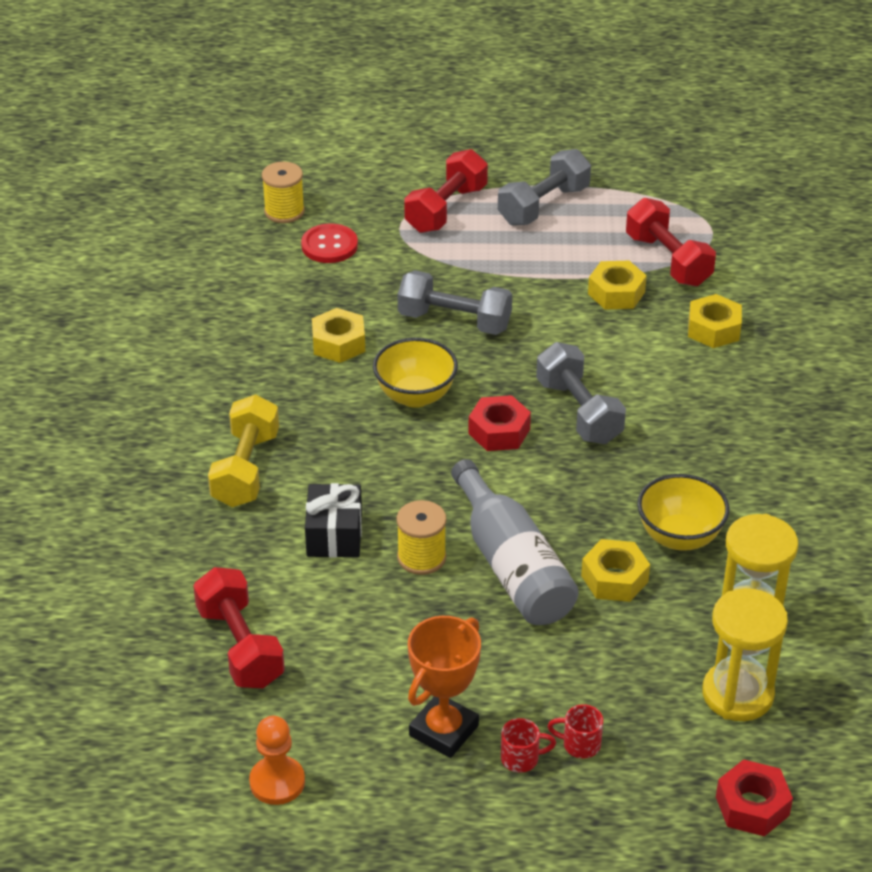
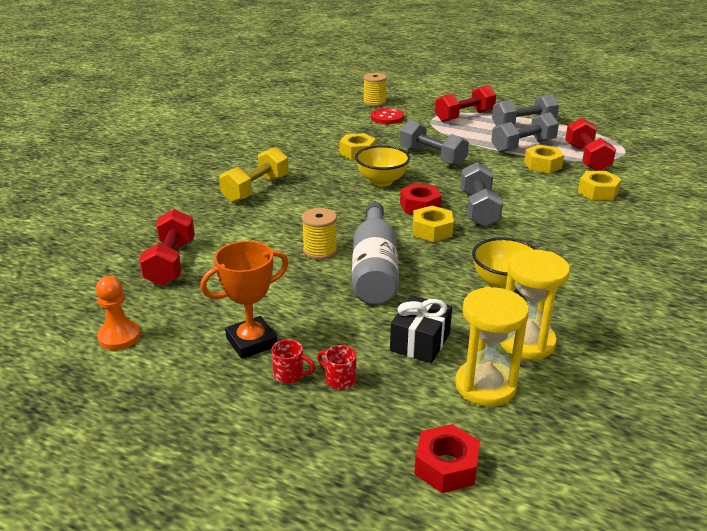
camera: 25 degrees right, 10 degrees down
black gift [305,483,362,558] -> black gift moved to [390,295,452,363]
yellow nut [581,539,650,602] -> yellow nut moved to [413,206,454,242]
none -> grey dumbbell [491,112,559,153]

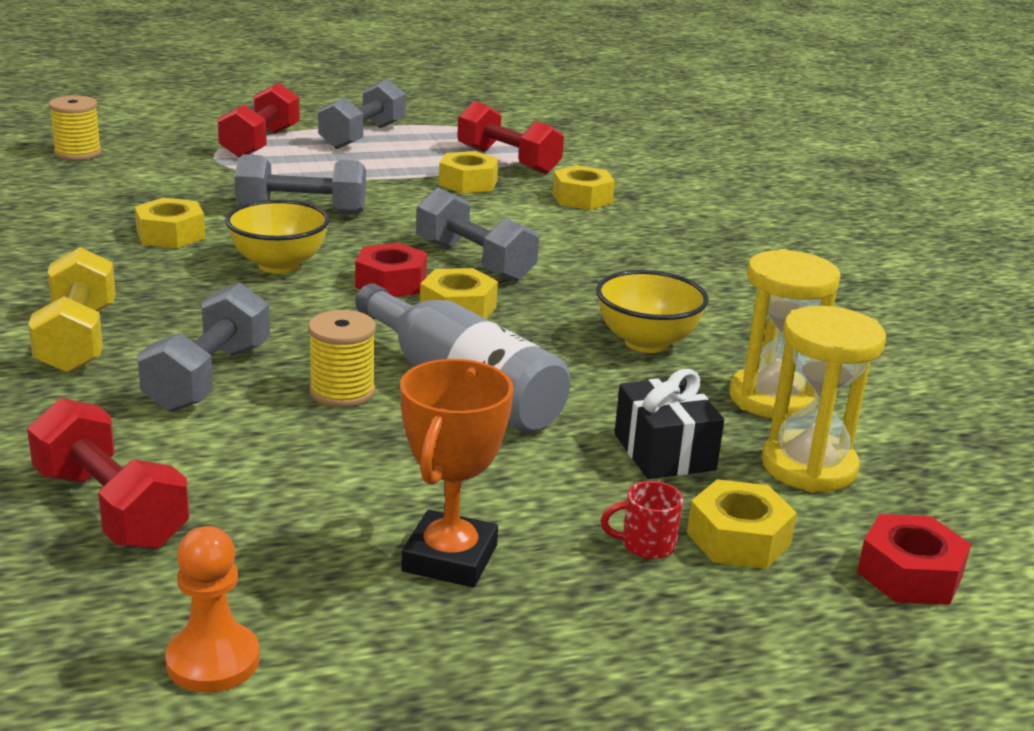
camera: 45 degrees left, 5 degrees down
red mug [271,339,316,384] -> none
red button [371,108,404,124] -> none
grey dumbbell [491,112,559,153] -> grey dumbbell moved to [137,283,270,412]
none -> yellow nut [687,479,797,569]

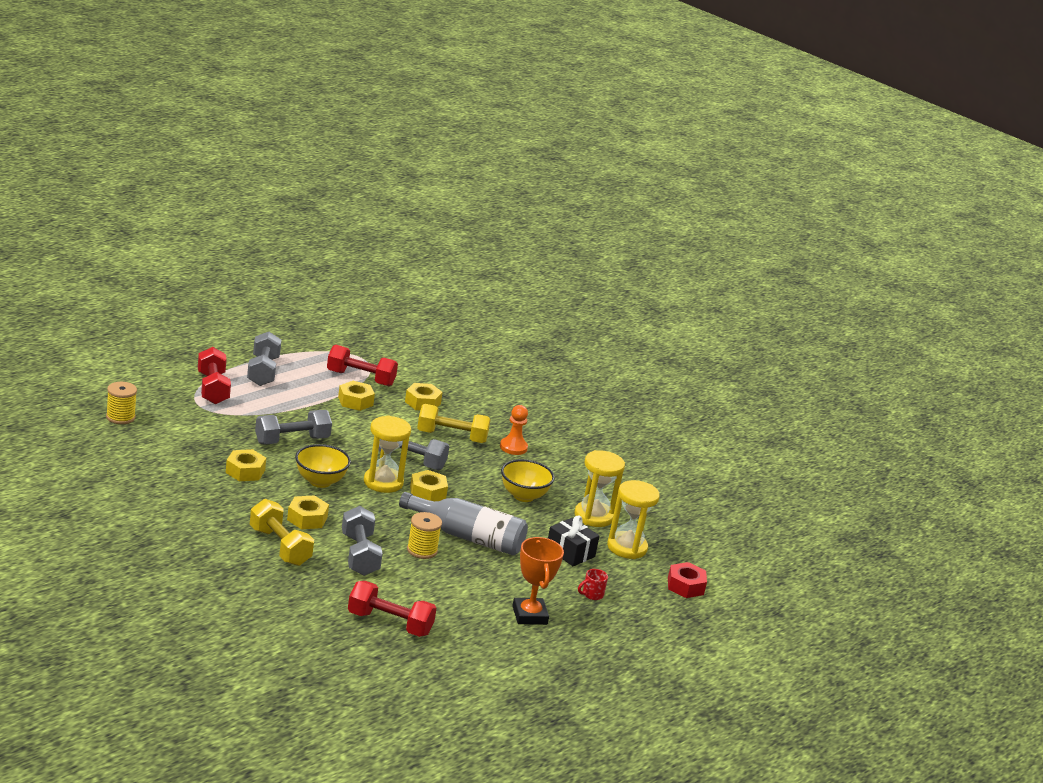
camera: 30 degrees left, 0 degrees up
orange pawn [165,526,260,693] -> orange pawn moved to [500,405,528,455]
red nut [355,243,427,297] -> yellow hourglass [364,415,411,493]
yellow nut [687,479,797,569] -> yellow nut moved to [287,495,329,529]
none -> yellow dumbbell [417,404,491,443]

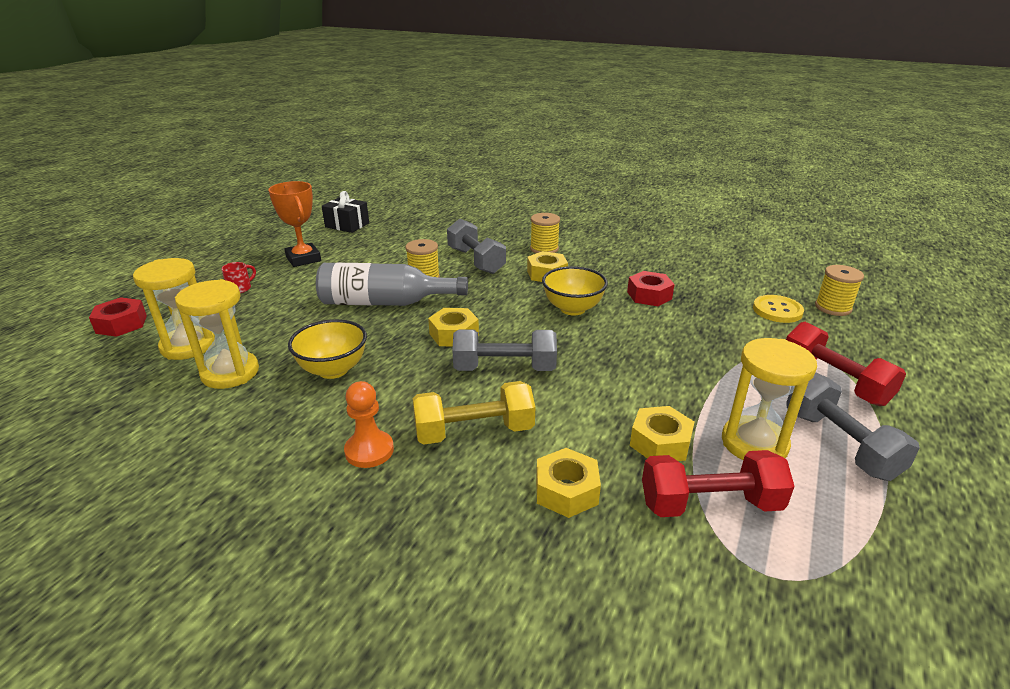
camera: 165 degrees right, 5 degrees up
yellow nut [226,449,266,481] -> red nut [627,271,675,306]
yellow dumbbell [249,499,314,566] -> yellow spool [530,213,560,253]
grey dumbbell [255,410,332,444] -> none
red dumbbell [348,581,437,637] -> none
yellow hourglass [364,415,411,493] -> yellow hourglass moved to [722,338,817,460]
black gift [548,516,599,566] -> black gift moved to [322,191,369,233]
none -> yellow button [753,295,804,323]

